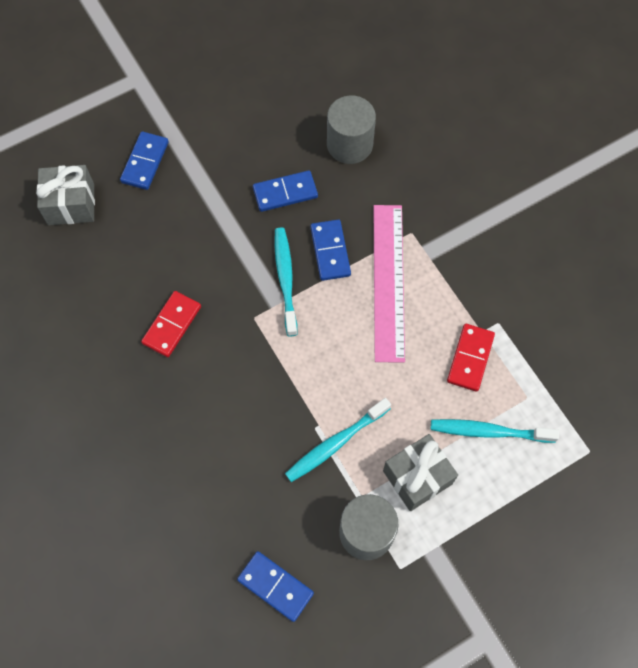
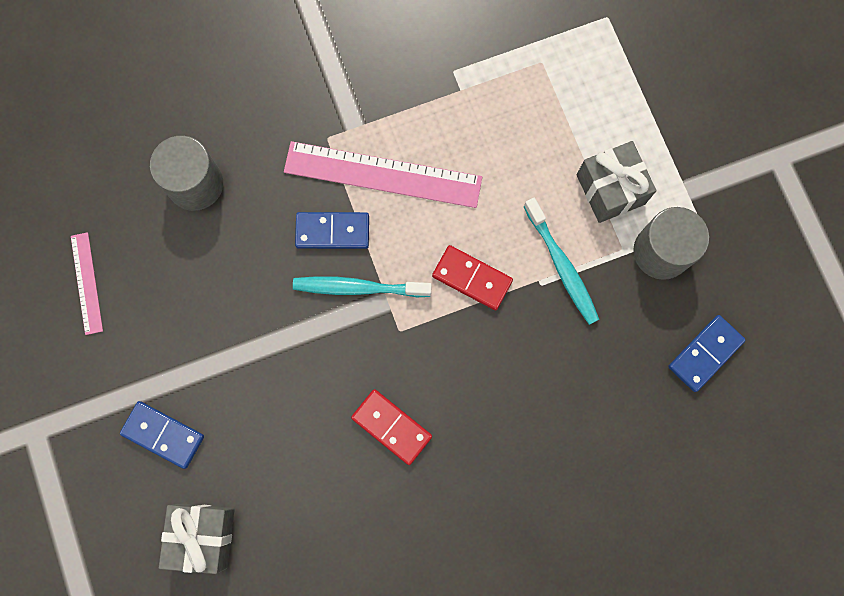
camera: 80 degrees left, 10 degrees up
blue domino [253,170,318,212] -> none
turquoise toothbrush [431,419,559,443] -> none
red domino [447,324,495,392] -> red domino moved to [432,245,513,310]
none -> pink ruler [71,232,103,335]

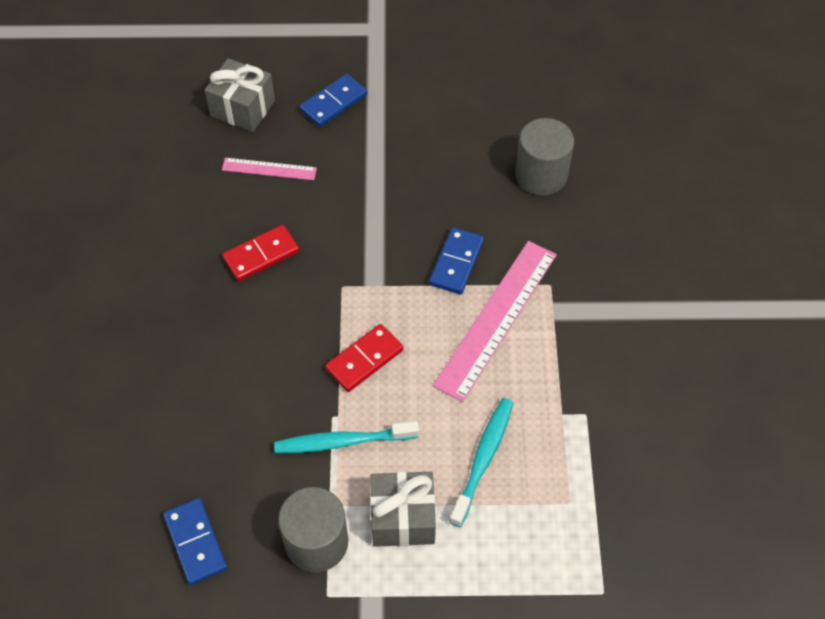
camera: 110 degrees right, 20 degrees down
pink ruler [71,232,103,335] -> pink ruler moved to [222,158,317,180]
turquoise toothbrush [293,276,432,297] -> turquoise toothbrush moved to [449,398,513,527]

